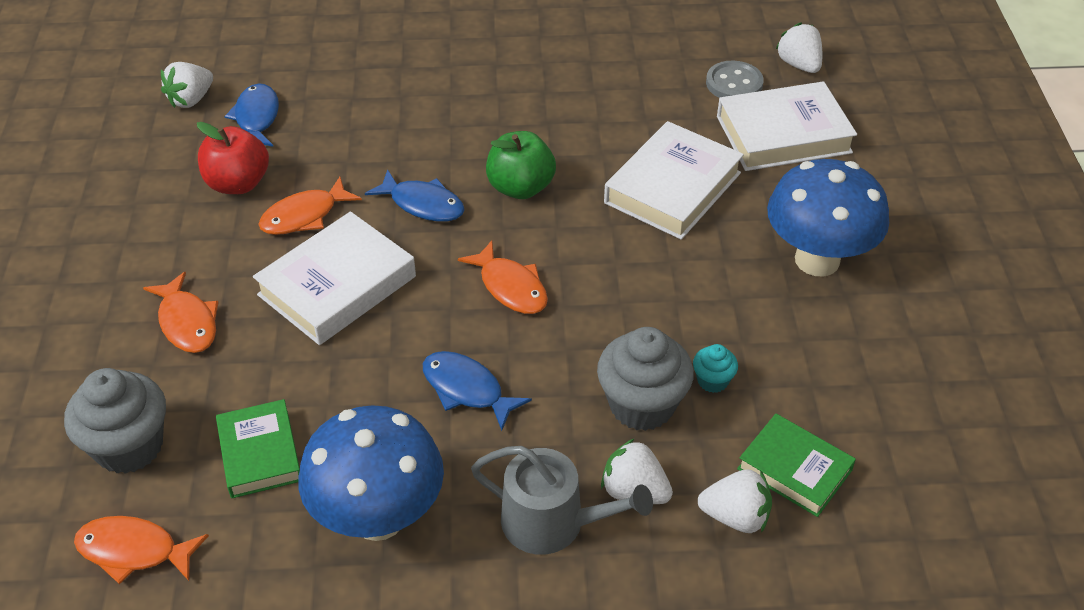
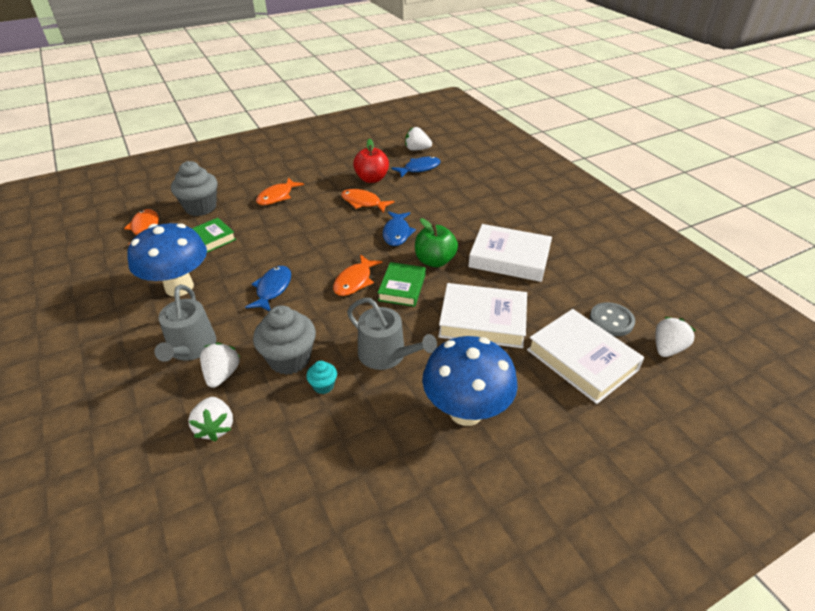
camera: 65 degrees right, 5 degrees down
white book [253,211,416,345] -> white book moved to [468,224,552,282]
green book [737,414,856,517] -> green book moved to [378,262,426,307]
none -> grey watering can [347,298,437,370]

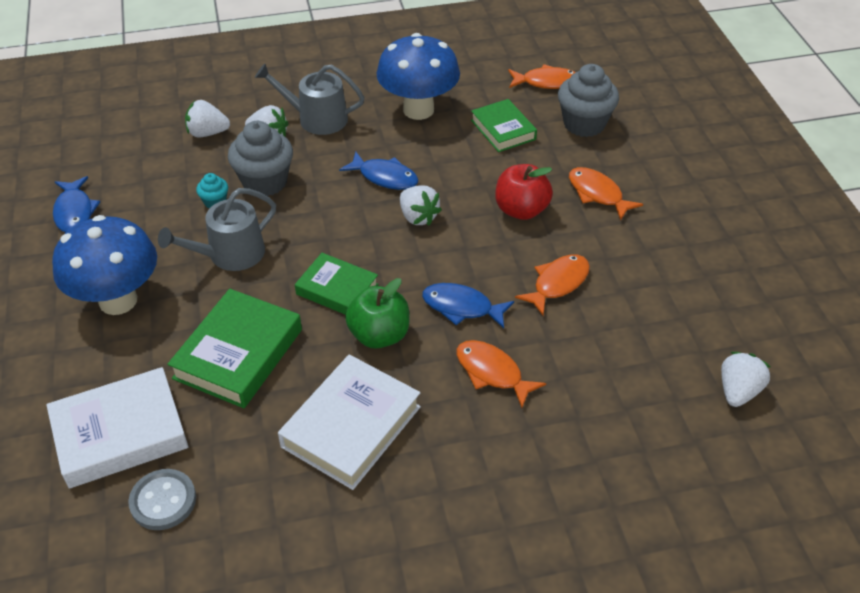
camera: 105 degrees right, 5 degrees up
orange fish [333,254,382,296] -> orange fish moved to [456,340,546,408]
red apple [353,139,389,183] -> red apple moved to [495,164,553,220]
blue fish [391,156,441,178] -> blue fish moved to [53,176,100,233]
white book [438,283,527,348] -> green book [167,289,302,408]
white strawberry [655,317,696,357] -> white strawberry moved to [400,185,442,225]

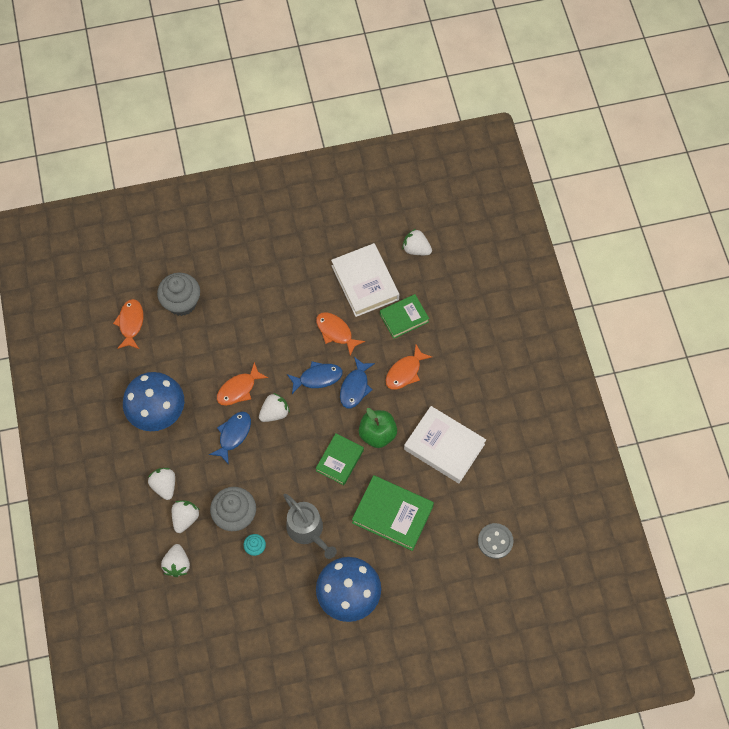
camera: 90 degrees left, 20 degrees up
white book [46,367,189,488] -> white book moved to [331,243,399,317]
blue fish [53,176,100,233] -> blue fish moved to [287,361,343,394]
grey watering can [255,64,365,135] -> white strawberry [148,468,175,500]
green book [471,99,537,152] -> green book moved to [380,294,429,339]
red apple [495,164,553,220] -> none
orange fish [569,167,643,221] -> orange fish moved to [217,362,268,406]

